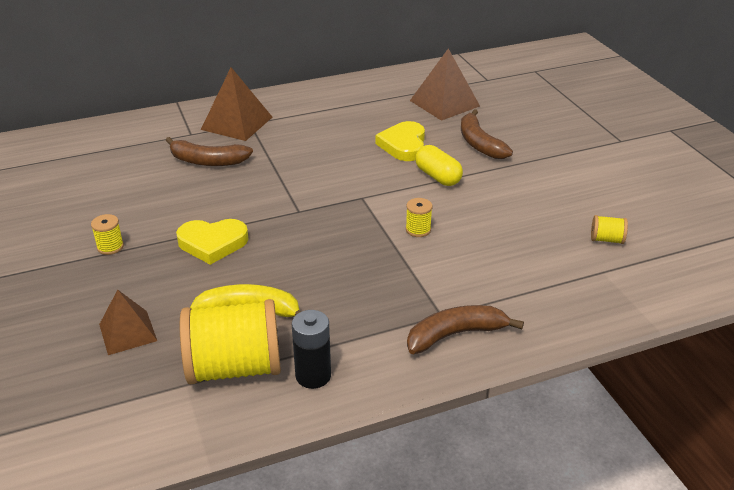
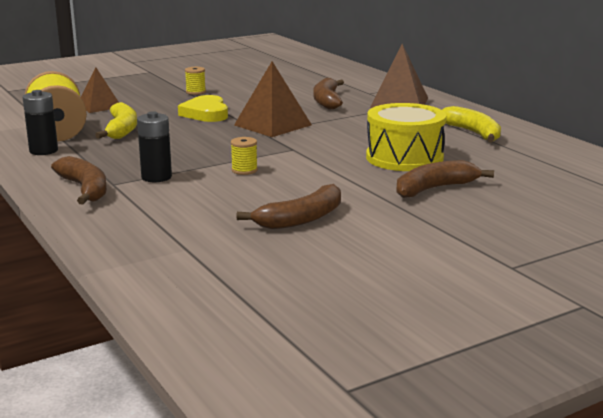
camera: 80 degrees right, 15 degrees down
yellow heart [375,121,425,161] -> yellow drum [366,103,446,171]
brown pyramid [410,49,480,121] -> brown pyramid moved to [234,61,312,137]
yellow capsule [415,145,463,186] -> none
yellow spool [591,215,628,244] -> none
none -> black battery [137,111,172,182]
none -> brown banana [236,184,341,229]
none -> yellow banana [442,106,501,142]

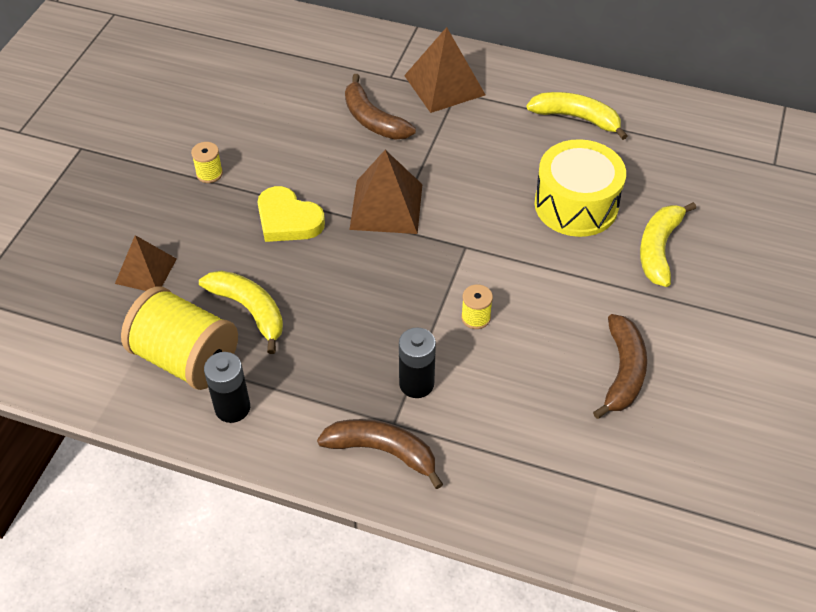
camera: 40 degrees left, 30 degrees up
brown banana [396,160,494,198] -> yellow banana [640,202,696,287]

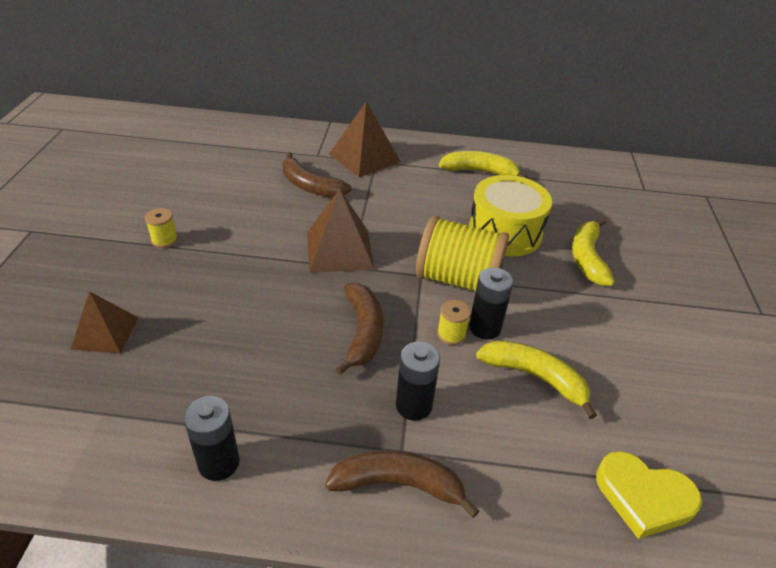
camera: 15 degrees left, 10 degrees down
yellow spool [121,286,238,390] -> yellow spool moved to [416,216,509,292]
yellow banana [199,271,283,354] -> yellow banana moved to [476,341,597,419]
yellow heart [257,186,325,242] -> yellow heart moved to [596,451,702,539]
brown banana [593,314,647,419] -> brown banana moved to [336,283,383,375]
none -> black battery [469,268,514,340]

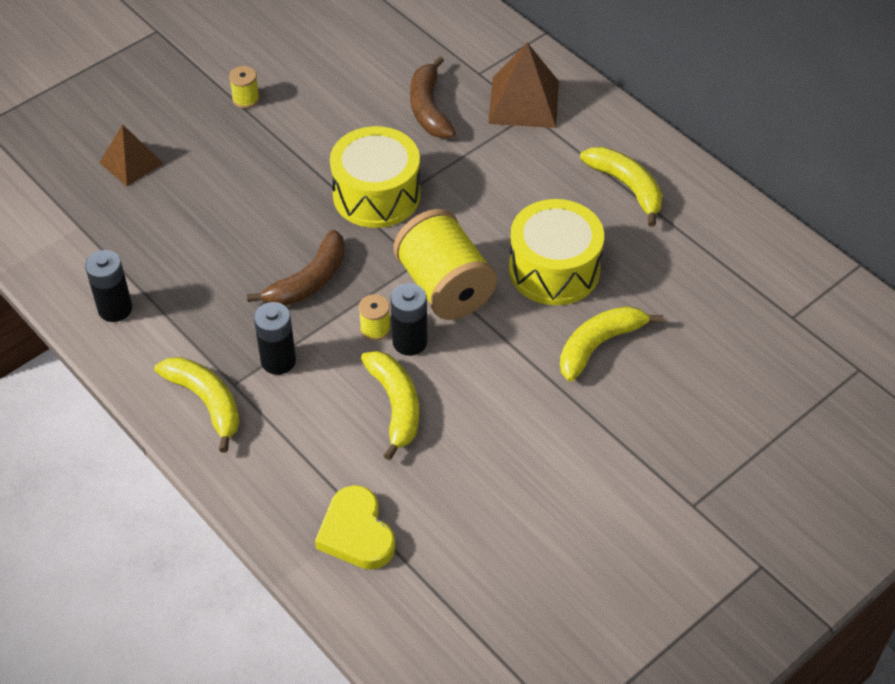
camera: 45 degrees right, 10 degrees up
brown pyramid [307,189,374,273] -> yellow drum [330,126,421,228]
brown banana [325,450,479,518] -> yellow banana [154,357,240,453]

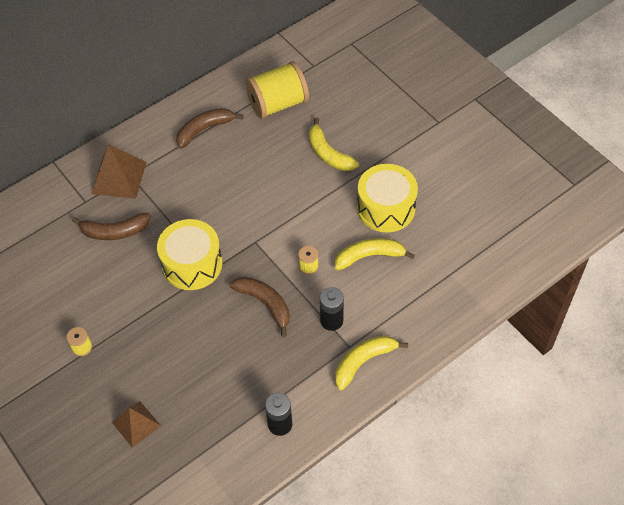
camera: 85 degrees left, 5 degrees up
yellow heart [315,485,395,569] -> none
black battery [390,283,428,356] -> none
yellow spool [393,209,497,320] -> yellow spool moved to [245,61,309,119]
yellow drum [509,199,604,305] -> yellow drum moved to [357,164,418,233]
yellow banana [580,147,662,227] -> brown banana [176,108,244,149]

